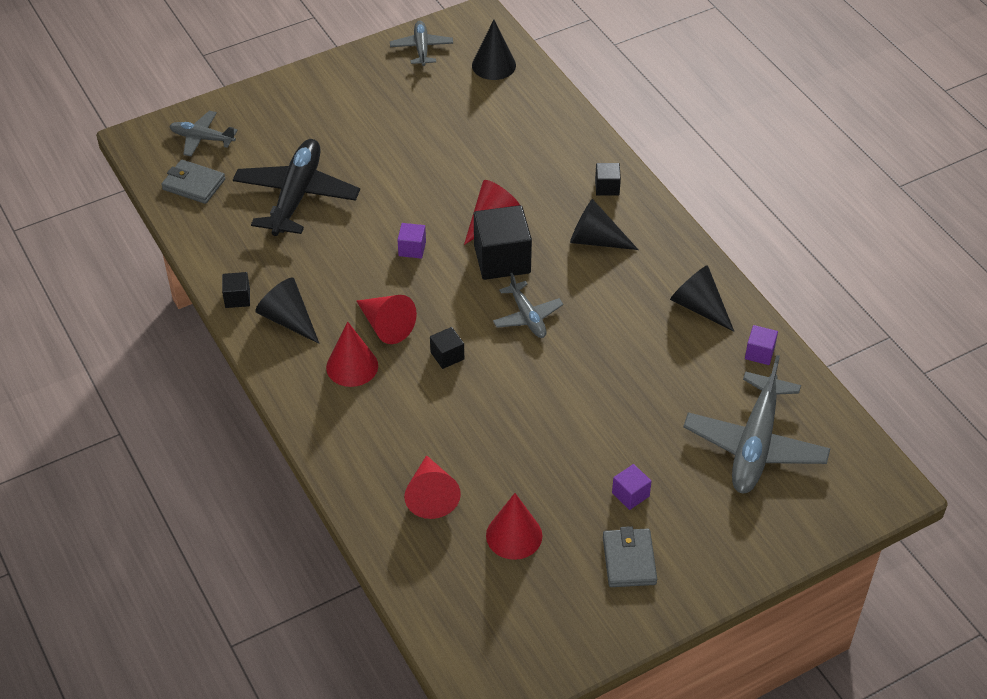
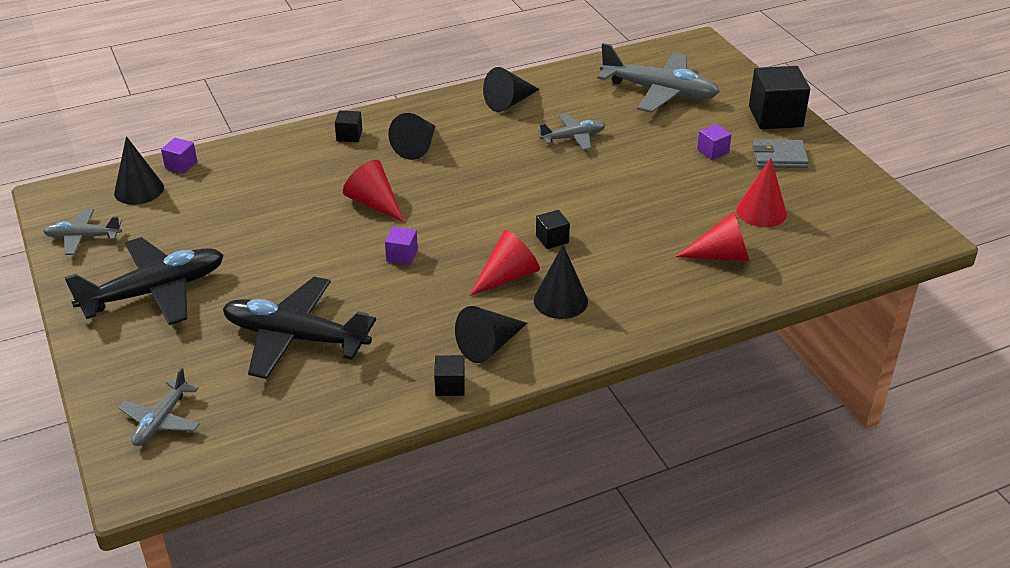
camera: 85 degrees left, 10 degrees down
grey wallet [161,160,225,204] -> none
red cone [326,322,378,387] -> black cone [534,245,588,319]
black cube [474,205,532,280] -> black cube moved to [749,66,810,129]
grey plane [493,273,563,338] -> grey plane moved to [538,114,605,150]
purple cube [745,325,778,365] -> purple cube moved to [161,138,197,173]
none -> black plane [64,237,224,325]

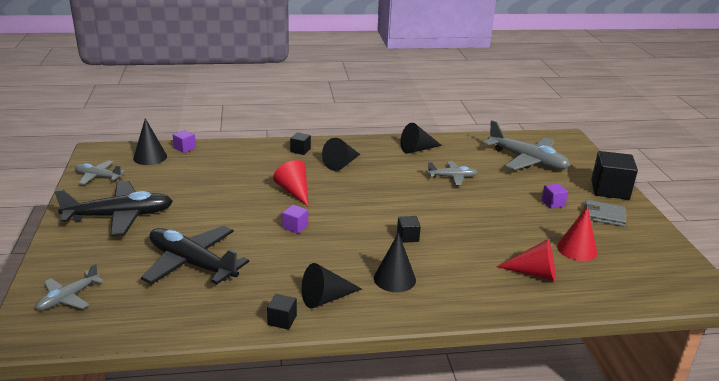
camera: 15 degrees right, 10 degrees down
red cone [469,230,540,296] -> none

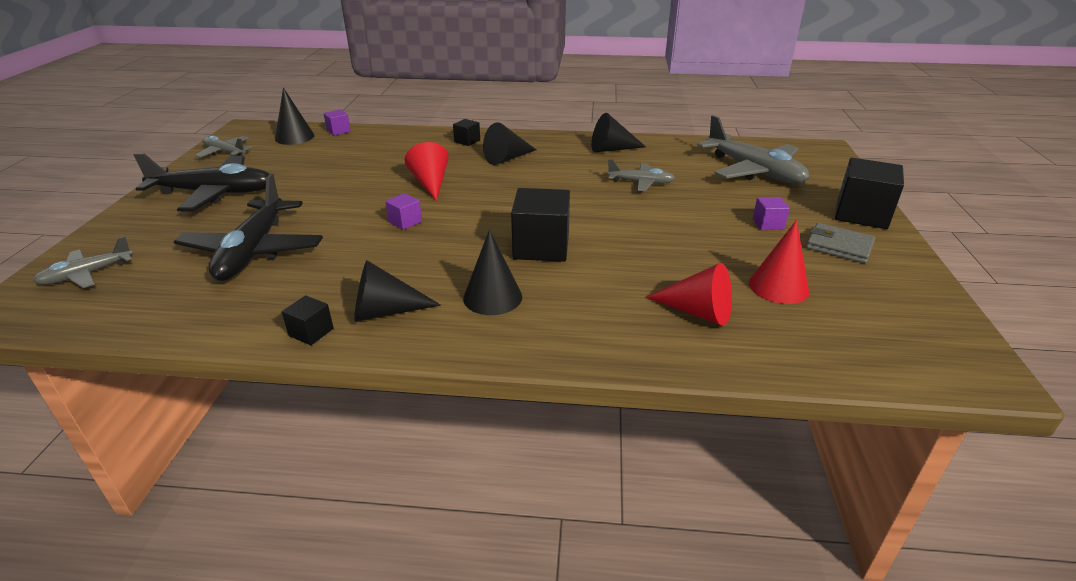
camera: 15 degrees right, 5 degrees up
black plane [141,226,249,284] -> black plane turned 135 degrees counterclockwise [174,173,323,281]
black cube [397,216,421,243] -> black cube [511,188,570,262], size x2.03

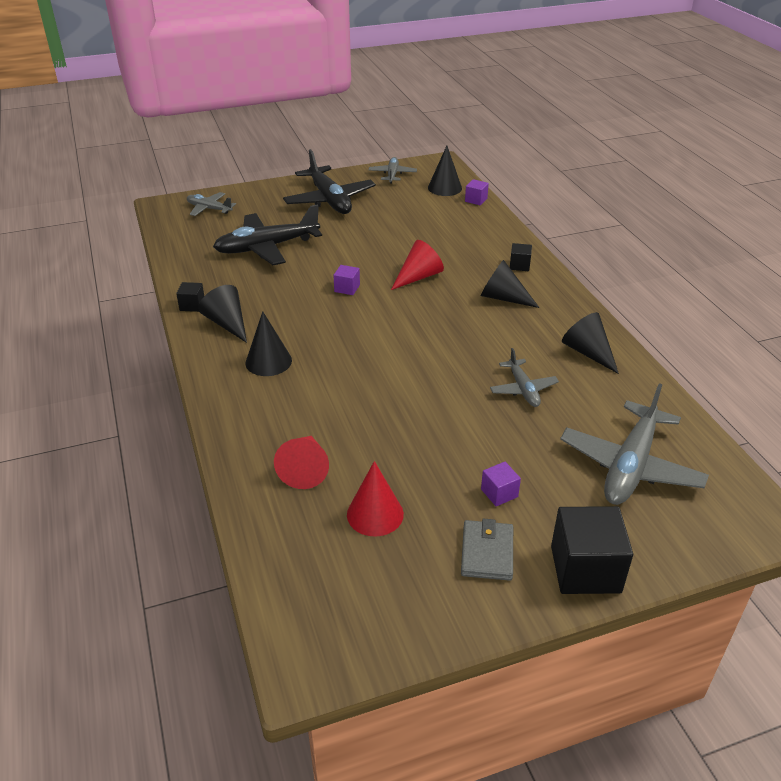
camera: 65 degrees right, 5 degrees up
black cube [511,188,570,262] -> none

